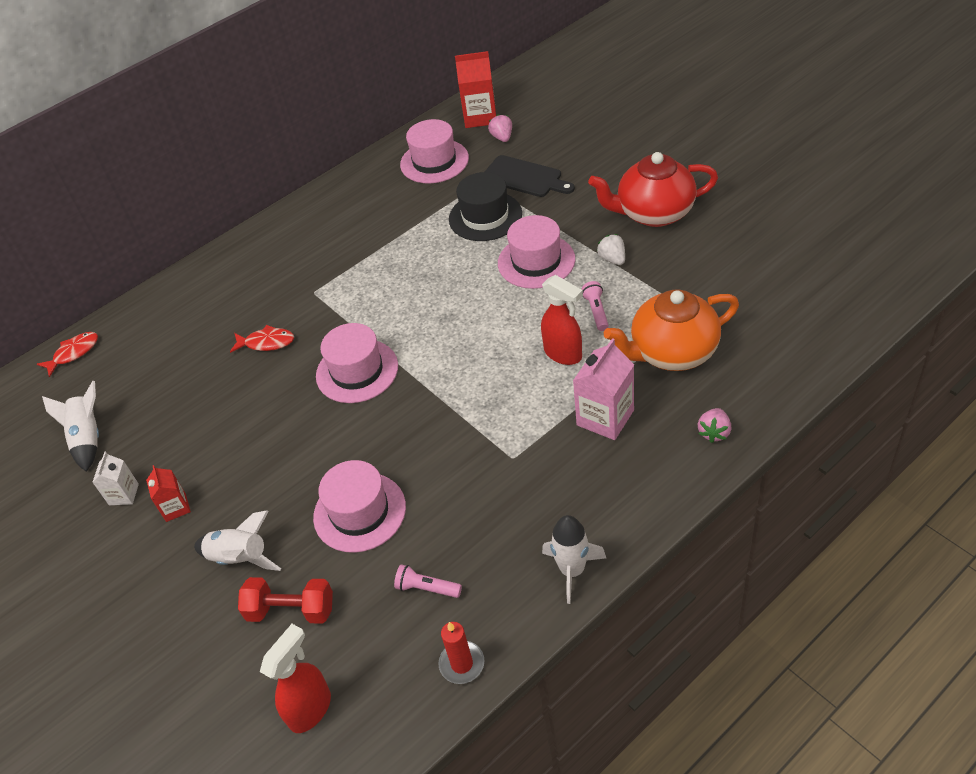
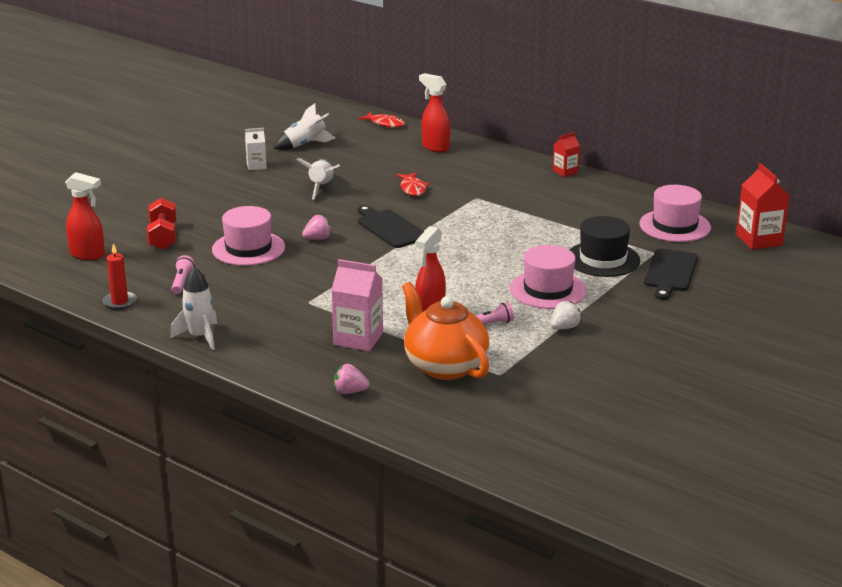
camera: 70 degrees right, 20 degrees down
red carton [146,465,191,522] -> red carton moved to [553,132,580,177]
white rocket [194,510,281,571] -> white rocket moved to [296,158,340,199]
pink hat [316,323,398,403] -> black cutting board [358,205,424,248]
pink strawberry [488,114,512,142] -> pink strawberry moved to [302,215,332,240]
red teapot [588,152,718,227] -> none
none -> red spray bottle [419,73,450,152]

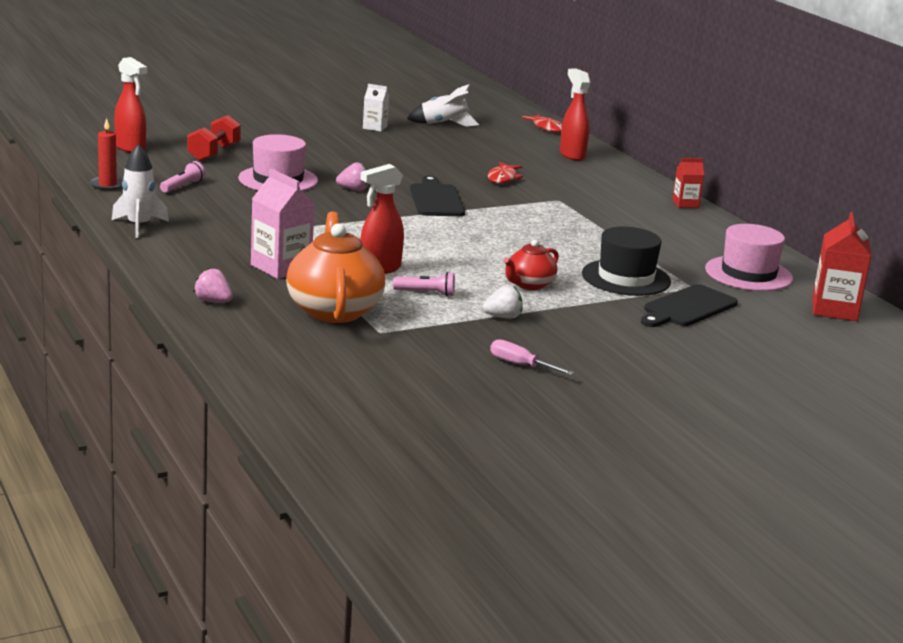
camera: 25 degrees right, 5 degrees down
white rocket [296,158,340,199] -> none
pink hat [510,245,587,309] -> red teapot [504,240,559,290]
none -> pink screwdriver [490,339,574,375]

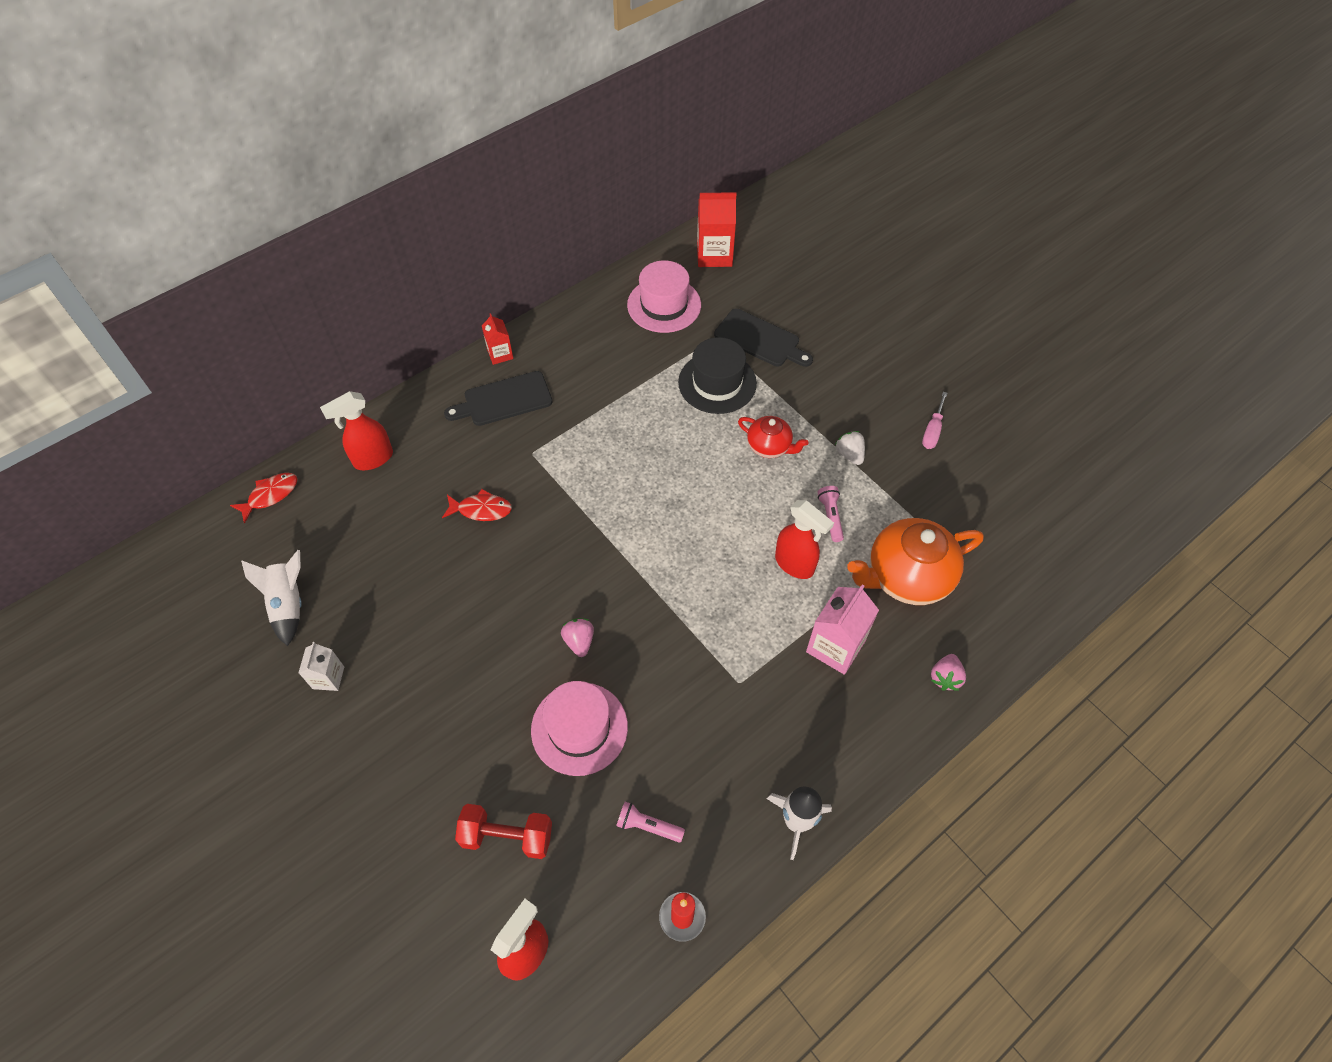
camera: 100 degrees left, 35 degrees up
black cutting board [410,176,465,216] -> black cutting board moved to [444,371,552,426]

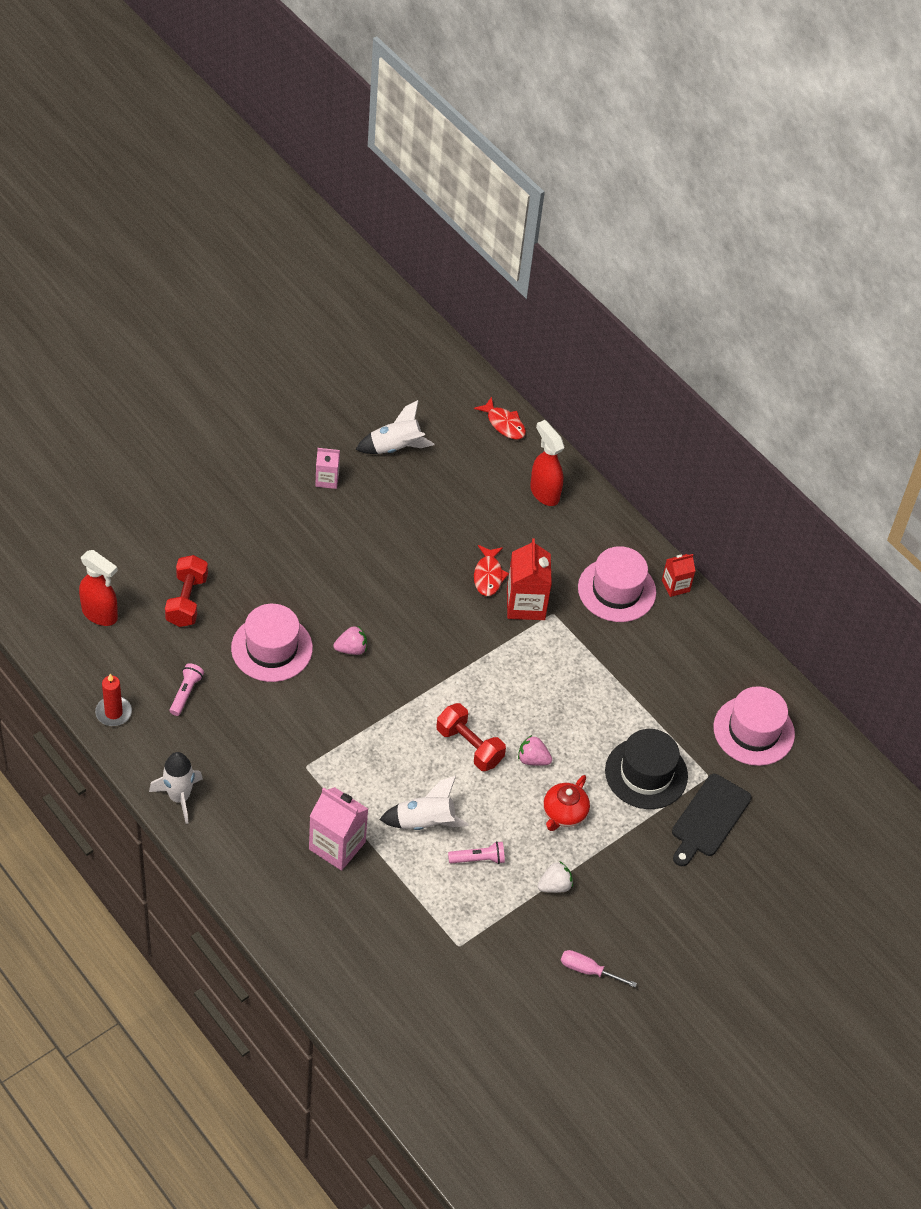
camera: 85 degrees right, 5 degrees down
white carton [299,642,344,691] -> pink carton [315,448,340,489]
black cutting board [444,371,552,426] -> pink hat [578,546,656,622]
red carton [697,192,736,267] -> red carton moved to [507,538,552,620]
red spray bottle [775,500,834,579] -> white rocket [379,776,469,830]
orange teapot [847,518,984,605] -> none
pink strawberry [931,654,966,691] -> pink strawberry moved to [518,735,552,766]
none -> red dumbbell [436,703,506,771]

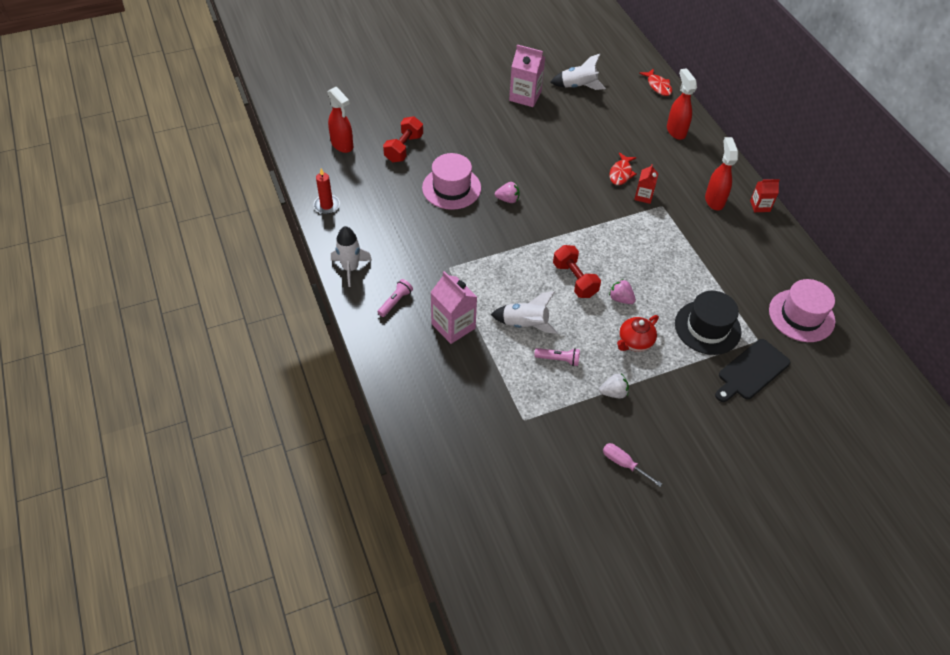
camera: 20 degrees right, 0 degrees up
pink flashlight [170,663,204,716] -> pink flashlight moved to [378,279,413,317]
pink carton [315,448,340,489] -> pink carton [509,45,545,107], size x1.71
red carton [507,538,552,620] -> red carton [634,164,658,204], size x0.58
pink hat [578,546,656,622] -> red spray bottle [705,137,738,210]

